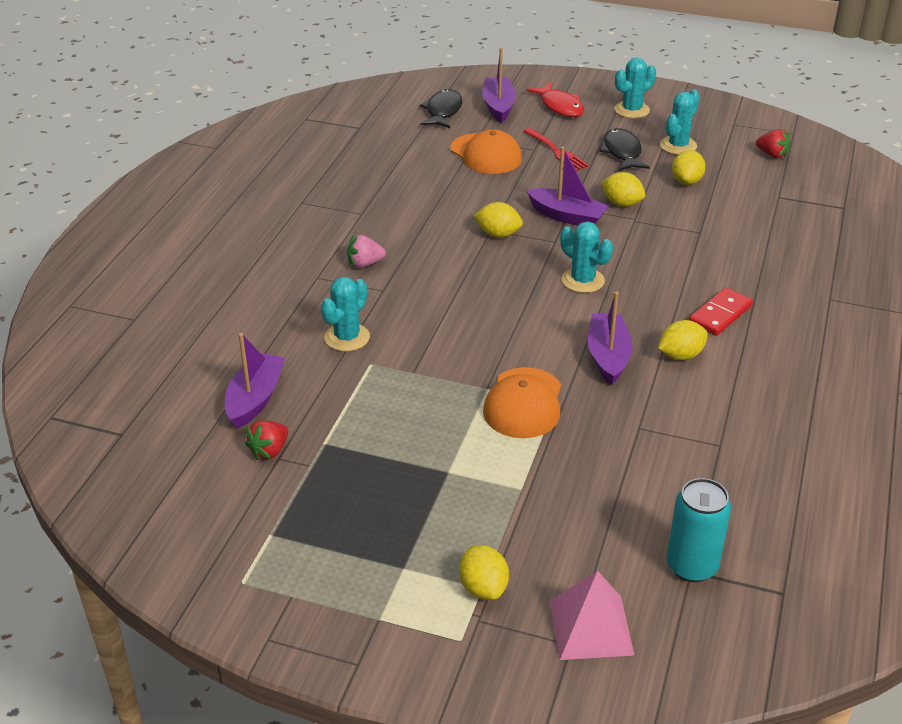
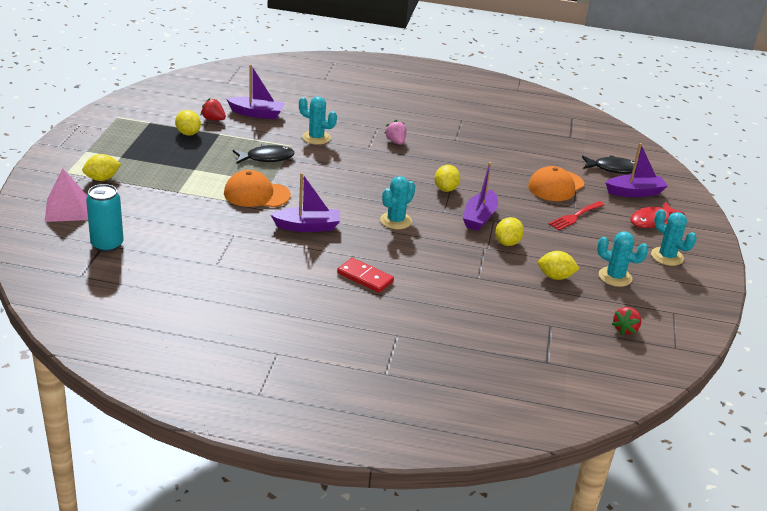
camera: 80 degrees right, 5 degrees down
black fish [599,128,650,171] -> black fish moved to [233,144,295,164]
yellow lemon [658,320,708,360] -> yellow lemon moved to [175,110,201,136]

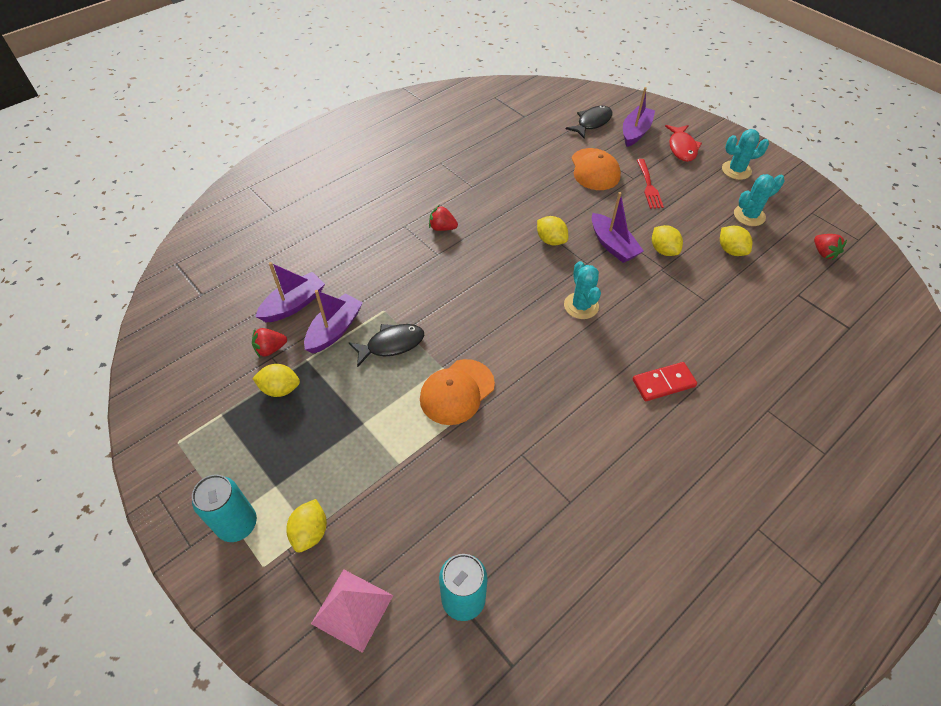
camera: 50 degrees left, 20 degrees up
black fish [233,144,295,164] -> black fish turned 45 degrees clockwise [348,324,424,367]
purple boat [270,173,340,232] -> purple boat moved to [304,290,363,353]
turquoise cactus [299,96,337,145] -> none
pink strawberry [384,120,407,145] -> red strawberry [429,205,458,231]
yellow lemon [538,251,580,280] -> yellow lemon turned 75 degrees counterclockwise [720,226,752,256]
none -> turquoise can [192,475,257,542]

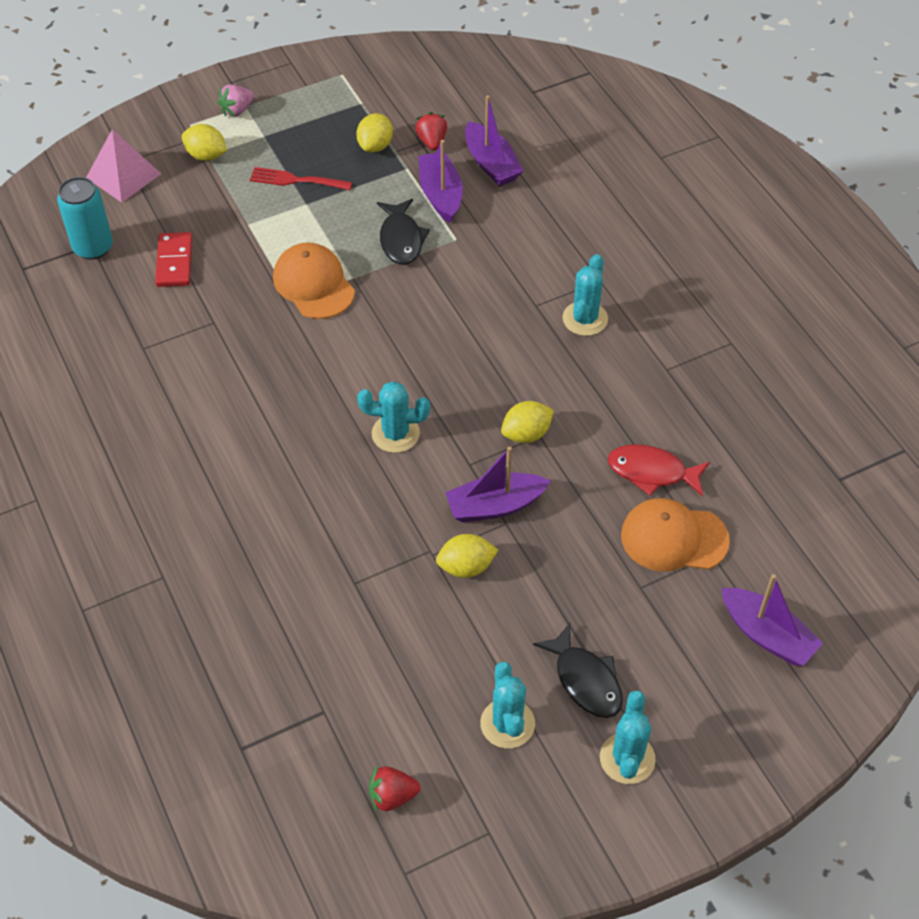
camera: 105 degrees right, 0 degrees up
turquoise can [192,475,257,542] -> pink strawberry [218,85,254,117]
purple boat [304,290,363,353] -> purple boat turned 150 degrees counterclockwise [418,140,463,223]
red strawberry [429,205,458,231] -> turquoise cactus [562,254,608,336]
black fish [566,105,613,139] -> black fish moved to [533,623,623,718]
red domino [633,362,697,401] -> red domino moved to [155,232,193,287]
red fork [637,159,664,209] -> red fork moved to [250,167,352,190]
red fish [665,125,702,162] -> red fish moved to [608,444,710,496]
yellow lemon [720,226,752,256] -> none

